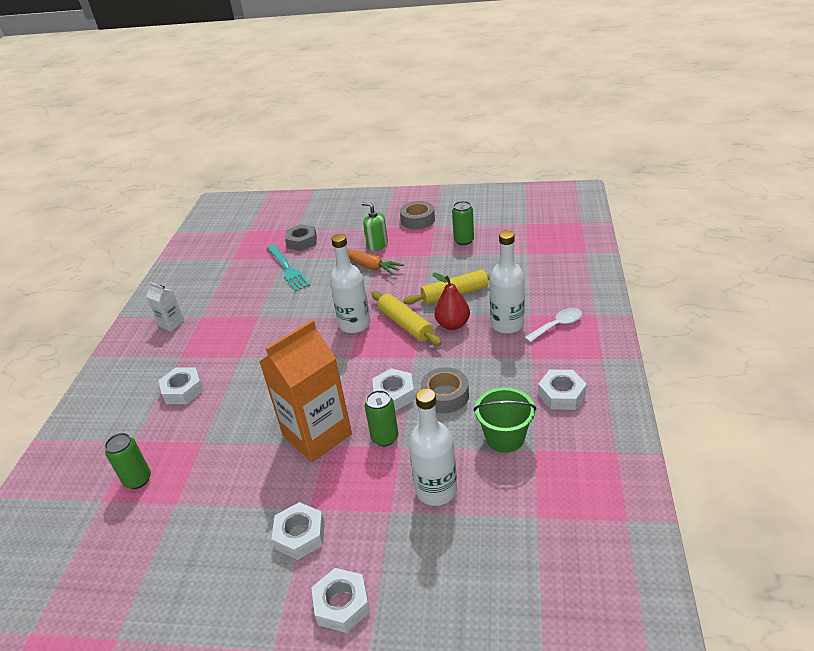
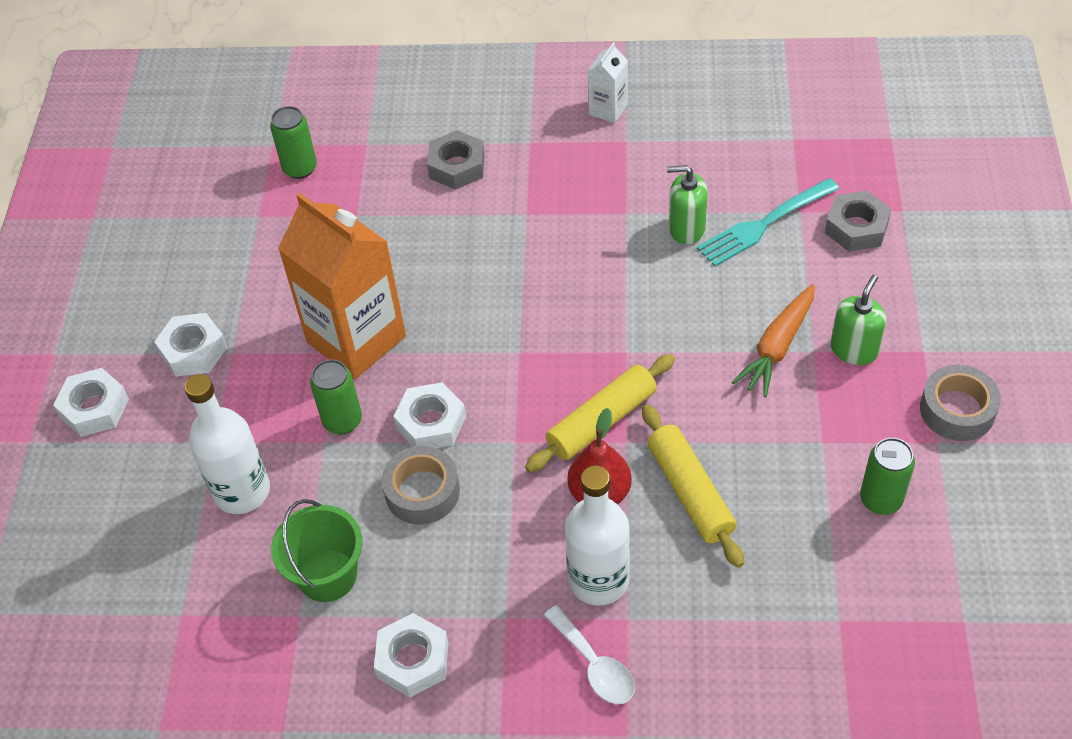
camera: 85 degrees right, 15 degrees up
white nut [158,368,204,404] -> grey nut [427,130,485,190]
white bottle [330,234,370,333] -> none
none -> green soap dispenser [667,165,708,244]

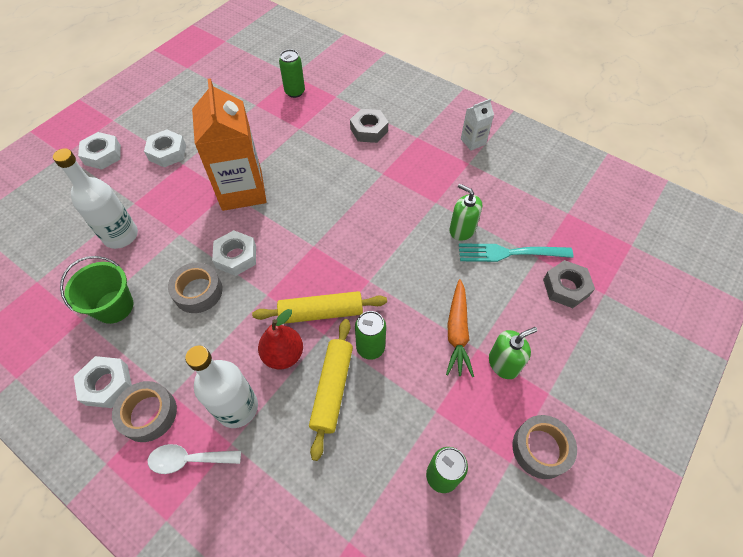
camera: 30 degrees right, 5 degrees up
green can [310,359,362,434] -> green can moved to [355,311,386,360]
white spoon [544,605,635,704] -> white spoon turned 90 degrees clockwise [148,444,241,474]
orange carrot [732,284,815,397] -> orange carrot turned 60 degrees counterclockwise [446,279,474,377]
none -> grey tape [112,381,177,442]

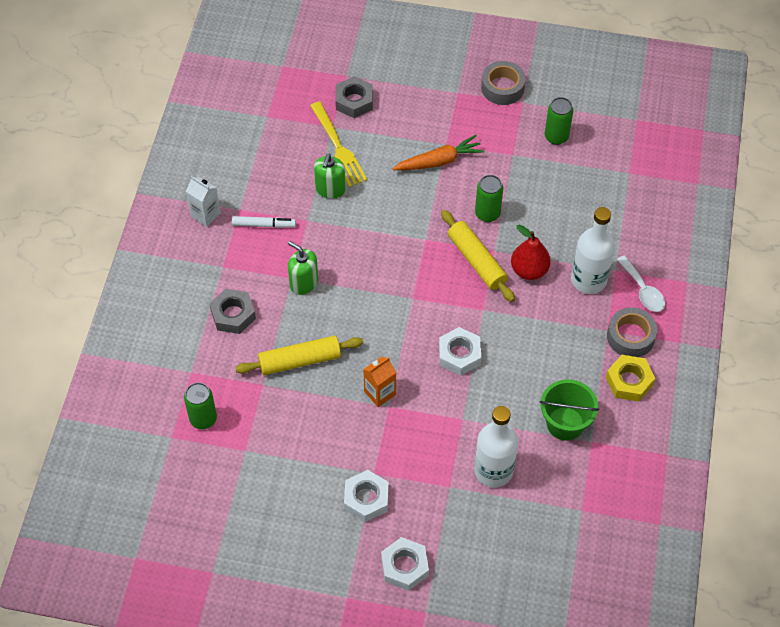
camera: 115 degrees left, 0 degrees up
white nut [74,356,132,408] -> yellow nut [606,355,655,402]
grey tape [168,262,223,313] -> none
orange carton [192,78,267,211] -> orange carton [363,357,396,407], size x0.45
yellow rolling pin [309,319,353,461] -> yellow rolling pin moved to [235,336,363,375]
turquoise fork [459,244,573,262] -> yellow fork [310,101,367,187]
green soap dispenser [489,327,537,379] -> green soap dispenser moved to [288,241,318,295]
none -> white marker [232,216,296,228]

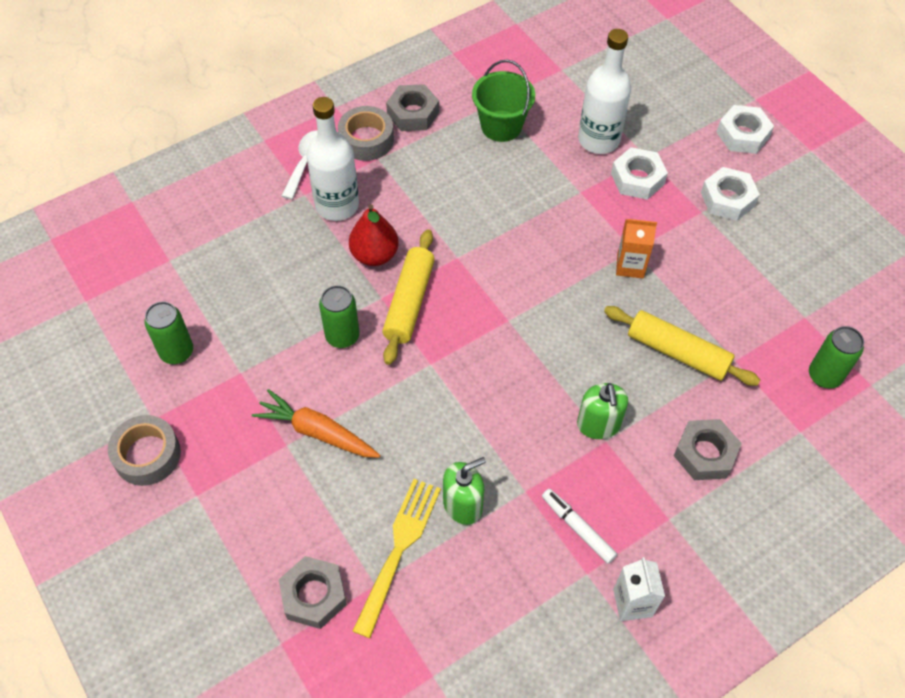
camera: 135 degrees left, 0 degrees up
white nut [439,327,481,376] -> white nut moved to [611,147,668,200]
yellow nut [606,355,655,402] -> grey nut [386,84,439,131]

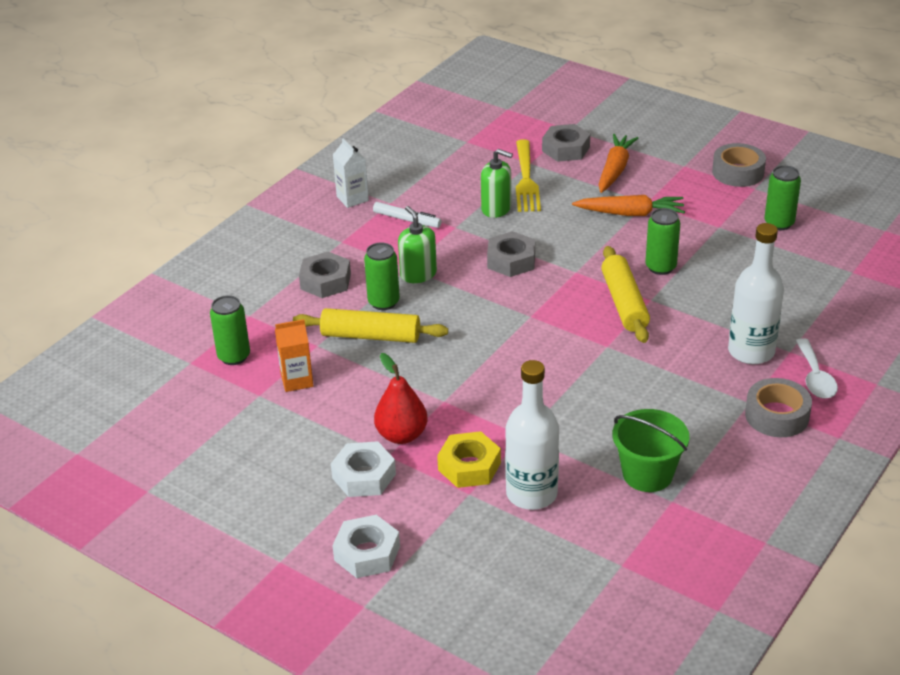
camera: 160 degrees right, 20 degrees down
red pear [349,204,399,266] -> red pear moved to [374,353,428,444]
grey nut [386,84,439,131] -> grey nut moved to [487,231,535,277]
green soap dispenser [443,457,486,525] -> green soap dispenser turned 105 degrees counterclockwise [481,149,513,218]
white nut [611,147,668,200] -> yellow nut [437,431,501,488]
orange carton [616,219,657,278] -> orange carton moved to [275,319,313,392]
none -> green can [364,243,400,310]
none -> orange carrot [599,134,638,193]

